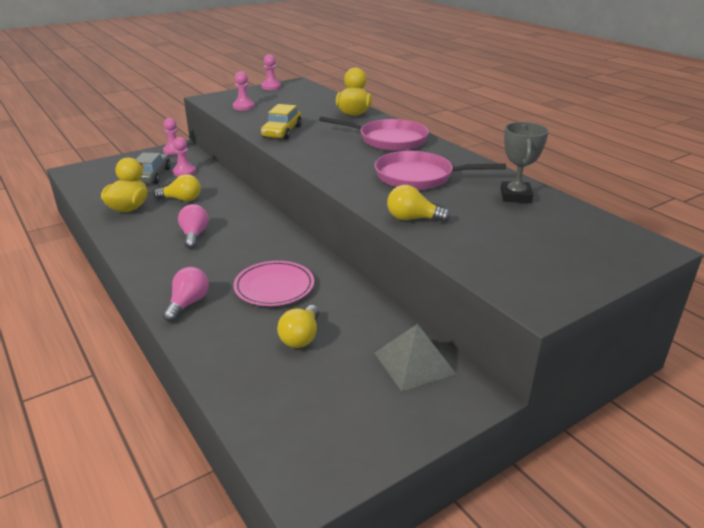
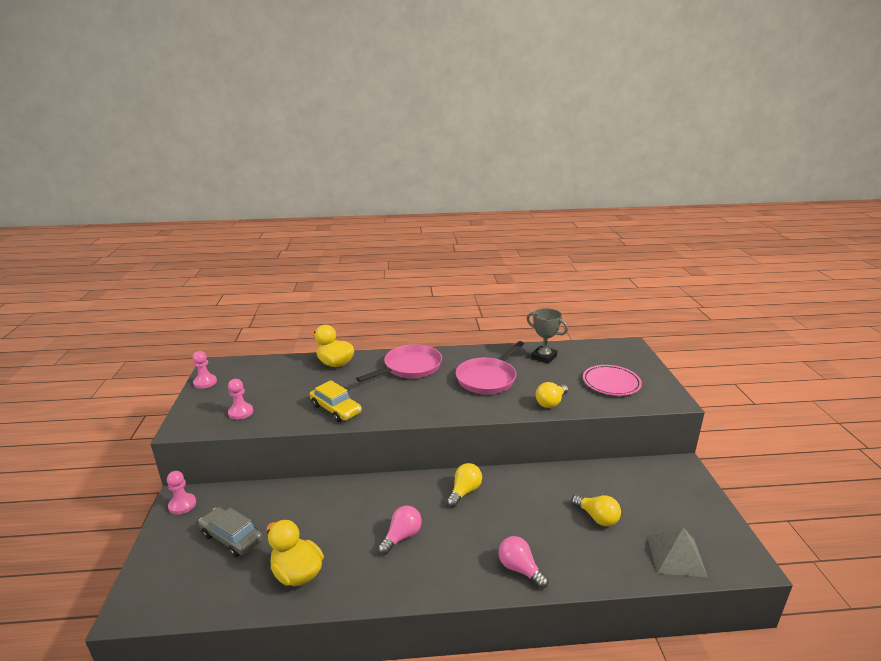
camera: 60 degrees left, 5 degrees down
yellow light bulb [153,174,201,201] -> yellow light bulb moved to [447,463,482,507]
pink pawn [172,137,196,177] -> none
pink light bulb [178,204,209,249] -> pink light bulb turned 105 degrees clockwise [378,506,422,555]
pink plate [233,261,314,306] -> pink plate moved to [583,365,642,396]
grey pyramid [375,324,456,391] -> grey pyramid moved to [647,527,708,577]

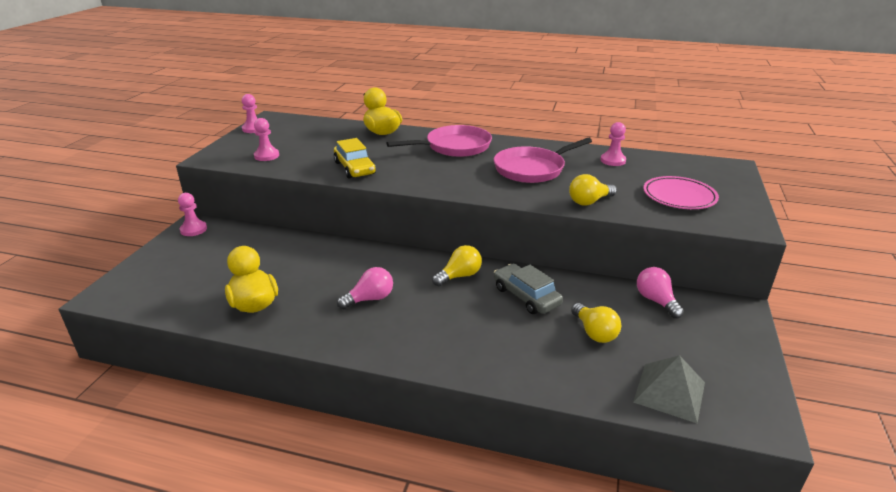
camera: 20 degrees right, 5 degrees up
grey car [198,507,263,557] -> grey car moved to [494,264,563,314]
pink light bulb [498,536,549,589] -> pink light bulb moved to [637,267,684,318]
grey trophy [526,308,568,364] -> pink pawn [601,122,626,166]

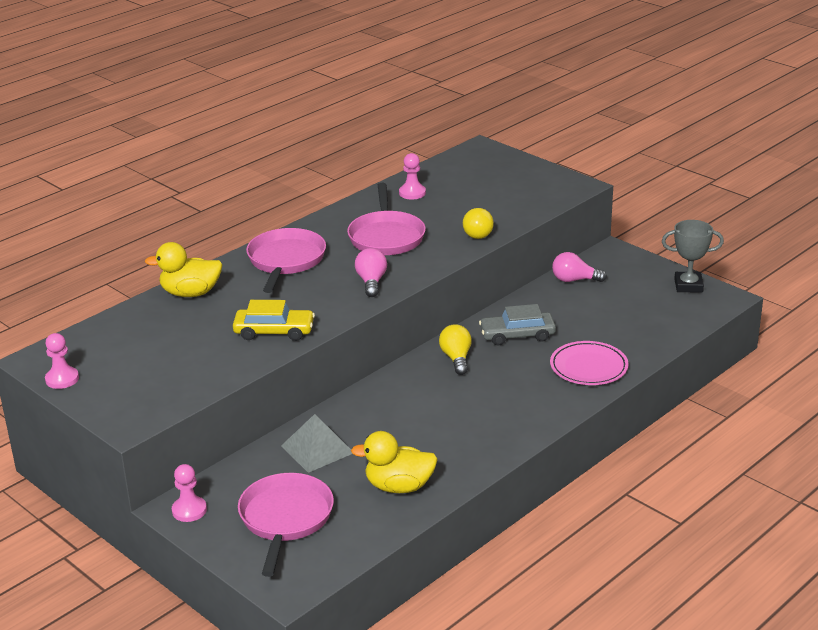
camera: 60 degrees left, 0 degrees up
pink pawn [254,118,279,161] -> none
pink light bulb [337,267,393,309] -> pink light bulb moved to [355,248,387,297]
yellow light bulb [571,303,621,343] -> none
grey pyramid [633,355,705,423] -> grey pyramid moved to [281,414,352,473]
pink plate [643,176,719,209] -> pink plate moved to [550,341,629,385]
none -> pink pan [238,473,334,577]
none -> grey trophy [662,220,724,292]

